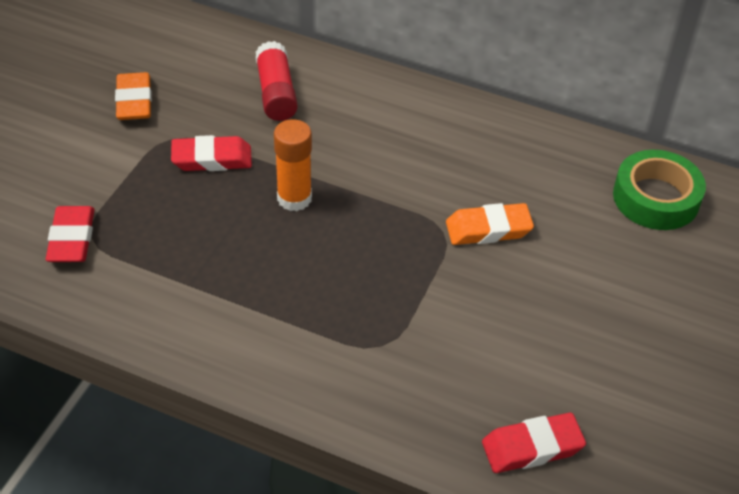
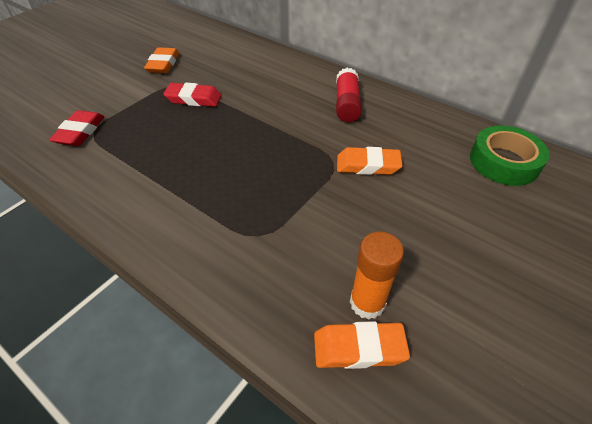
camera: 15 degrees right, 0 degrees up
red glue stick [255,41,298,121] -> red glue stick moved to [336,68,362,122]
orange glue stick [274,119,312,211] -> orange glue stick moved to [350,232,404,320]
red eraser [482,413,586,473] -> orange eraser [314,321,410,369]

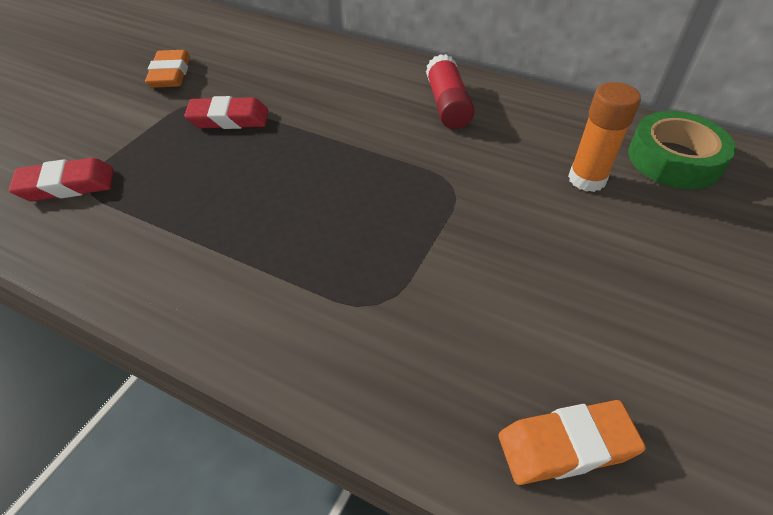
camera: 10 degrees left, 0 degrees up
red eraser [49,110,105,146] -> red eraser turned 75 degrees clockwise [9,158,114,201]
orange eraser [337,147,403,175] -> none
orange glue stick [350,232,404,320] -> orange glue stick moved to [568,82,641,192]

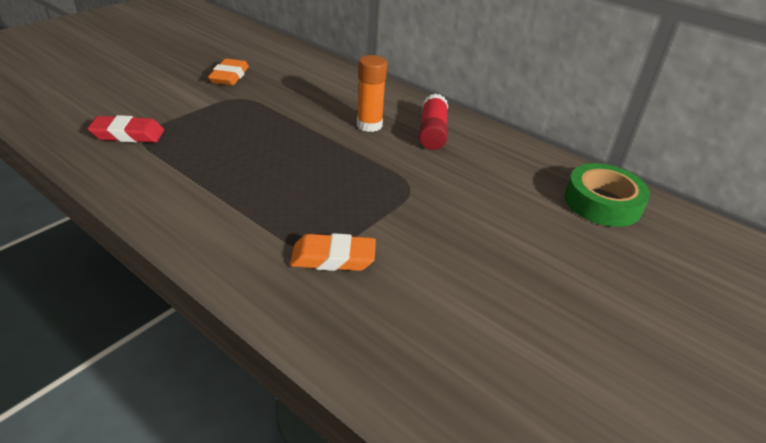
camera: 10 degrees right, 10 degrees down
red eraser [184,96,268,129] -> none
orange eraser [498,400,646,485] -> orange eraser moved to [290,233,376,271]
orange glue stick [568,82,641,192] -> orange glue stick moved to [357,55,387,132]

